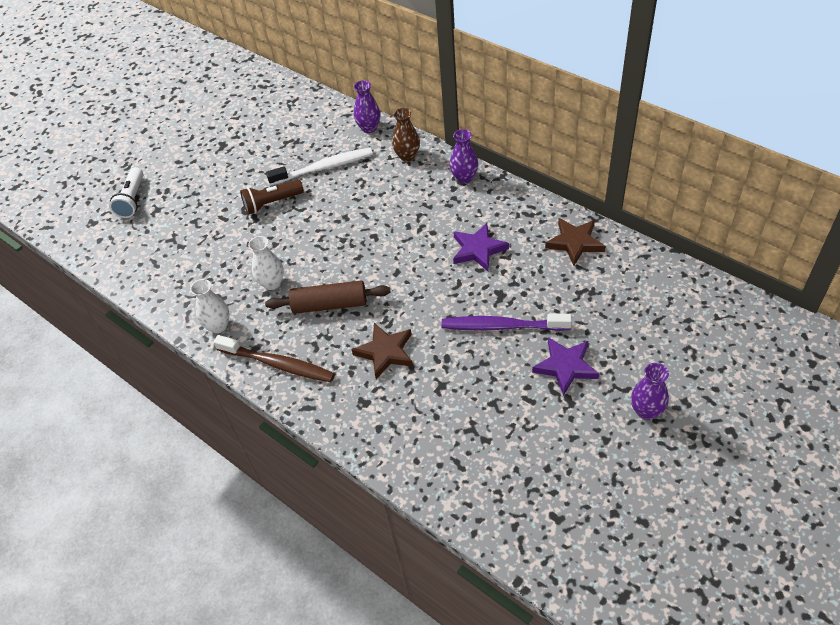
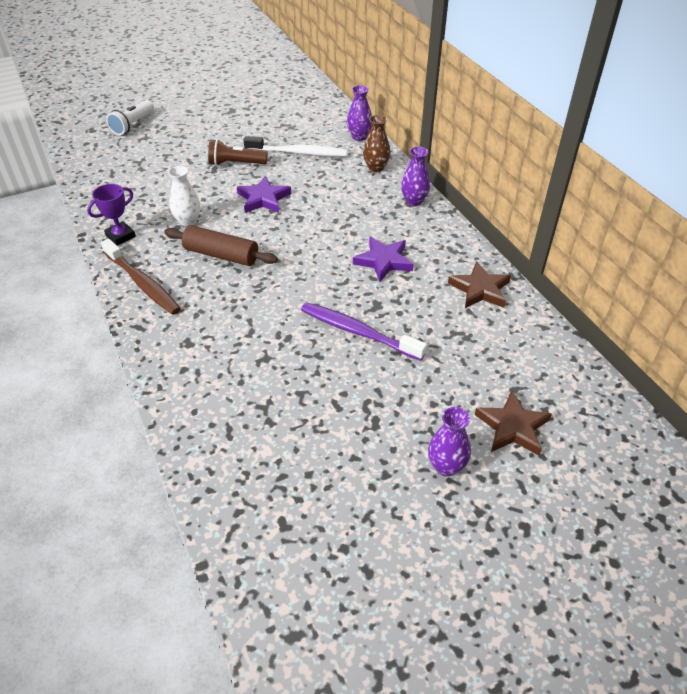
camera: 20 degrees right, 5 degrees down
white vase [190,279,230,333] -> purple trophy [87,184,136,246]
brown star [352,323,413,379] -> brown star moved to [475,390,552,456]
purple star [532,337,599,396] -> purple star moved to [237,176,291,213]

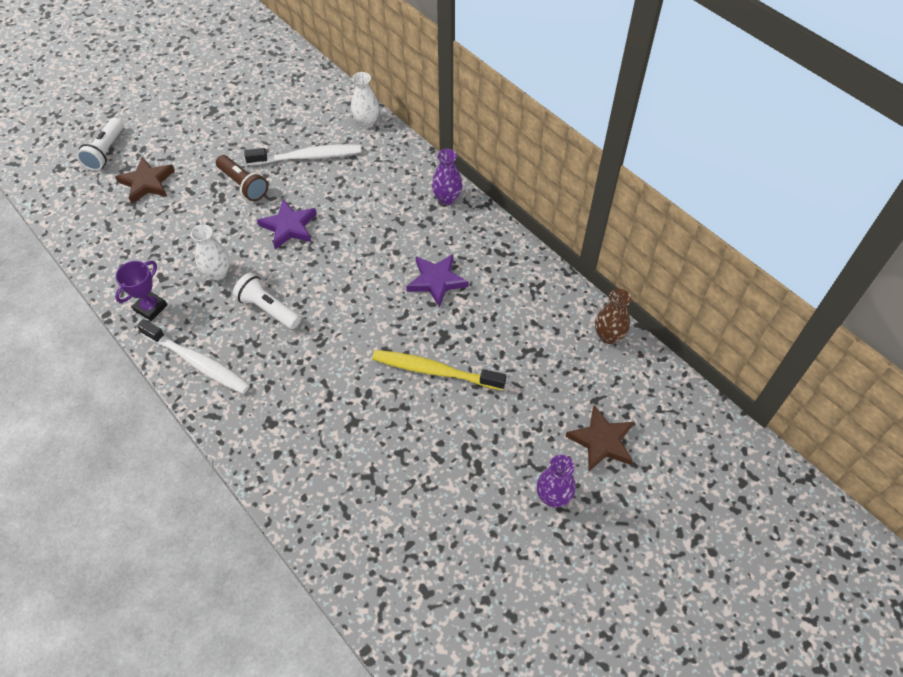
camera: 15 degrees left, 10 degrees up
brown toothbrush [101,238,181,315] -> white toothbrush [137,319,250,394]
brown rolling pin [164,225,278,266] -> white flashlight [233,273,301,329]
brown flashlight [208,139,268,166] -> brown flashlight turned 120 degrees counterclockwise [216,155,268,201]
purple toothbrush [301,302,427,361] -> yellow toothbrush [372,350,506,390]
purple vase [347,85,372,141] -> white vase [351,72,379,128]
brown vase [363,115,391,172] -> brown vase moved to [595,289,632,344]
brown star [448,261,511,308] -> brown star moved to [115,157,175,204]

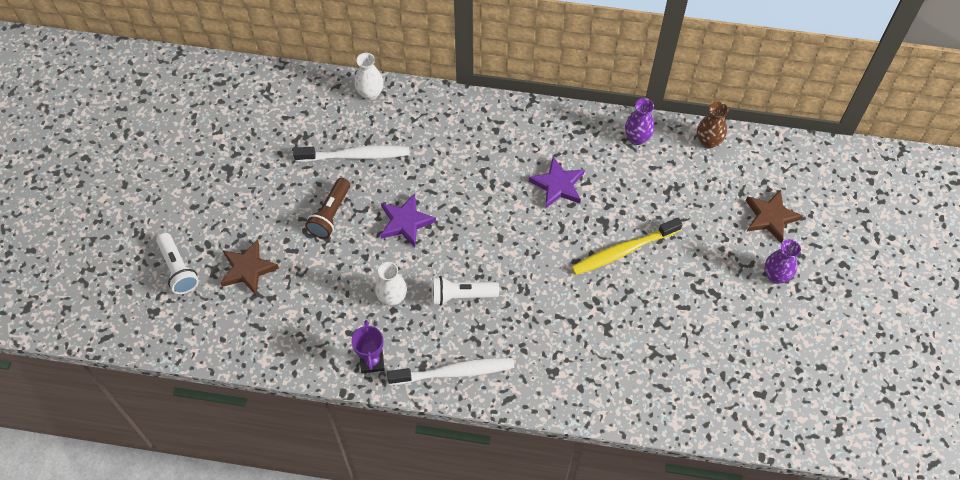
camera: 40 degrees left, 5 degrees up
brown flashlight [216,155,268,201] -> brown flashlight turned 105 degrees clockwise [305,178,350,239]
white toothbrush [244,144,361,165] -> white toothbrush turned 45 degrees clockwise [293,145,410,162]
purple vase [432,149,463,205] -> purple vase moved to [625,98,655,145]

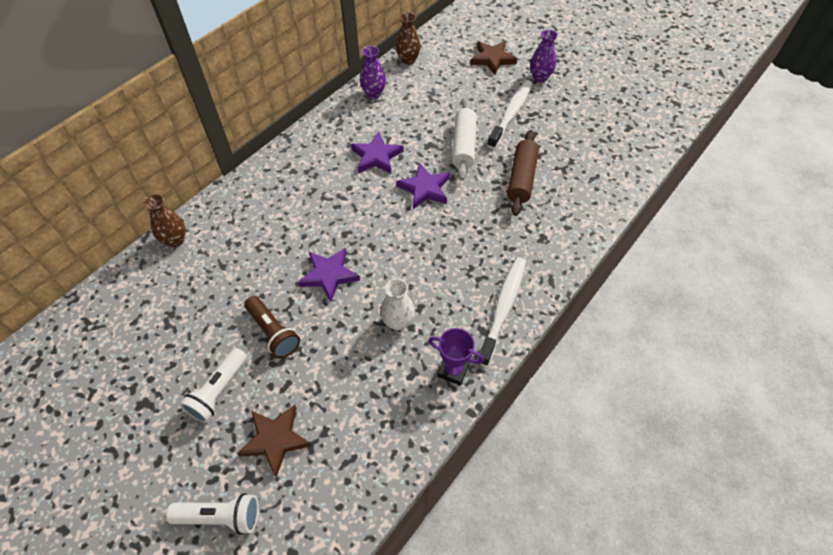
camera: 60 degrees left, 5 degrees down
white toothbrush [293,145,410,162] -> white toothbrush moved to [487,80,533,149]
white vase [355,53,383,100] -> brown vase [143,194,186,247]
white flashlight [432,276,499,306] -> white flashlight moved to [179,348,247,423]
yellow toothbrush [571,218,683,275] -> white rolling pin [452,99,477,181]
none -> purple star [396,163,450,209]
none -> brown rolling pin [507,130,539,216]

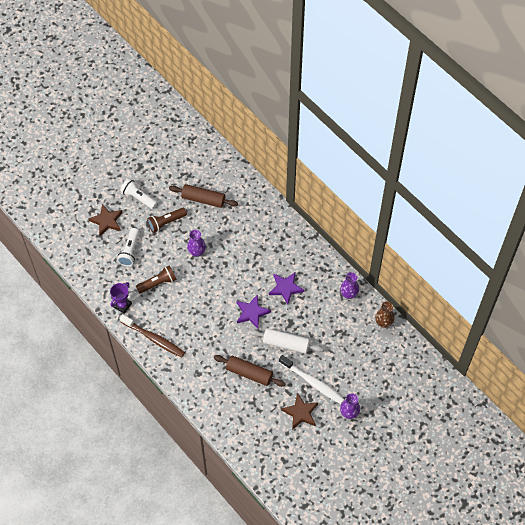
camera: 100 degrees right, 5 degrees up
brown vase [143,194,186,247] -> none
white flashlight [166,493,259,535] -> white flashlight moved to [117,228,139,266]
purple star [298,248,360,302] -> purple vase [187,230,206,257]
white vase [380,279,415,330] -> brown flashlight [136,265,177,293]
brown star [470,41,518,75] -> brown star moved to [281,393,318,430]
white toothbrush [478,257,526,366] -> brown toothbrush [119,314,185,357]
none -> brown rolling pin [169,184,238,208]

